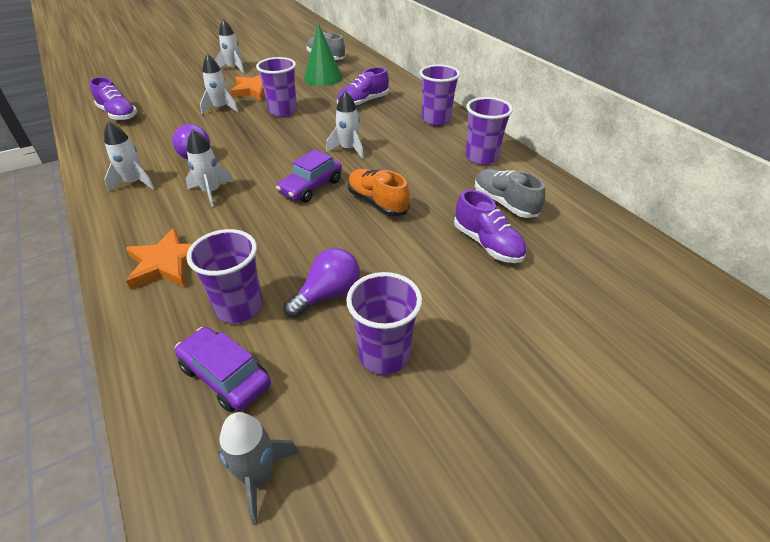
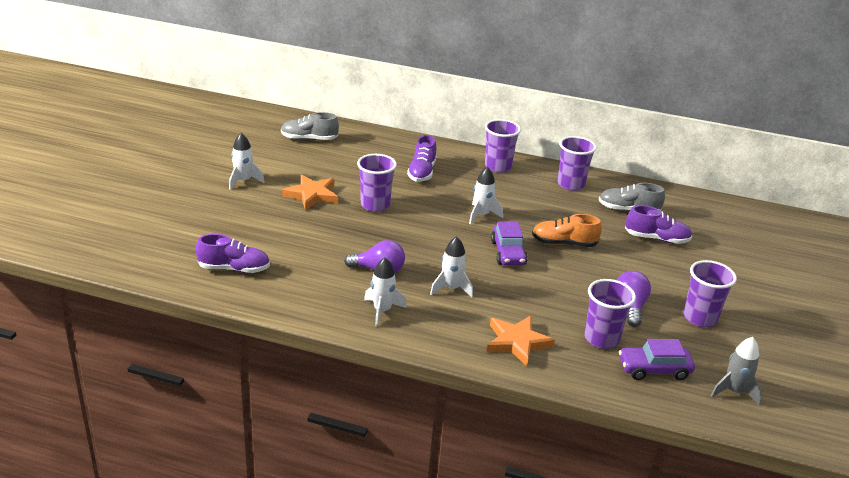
camera: 45 degrees left, 10 degrees down
white rocket [200,54,239,114] -> none
green cone [304,24,343,86] -> none

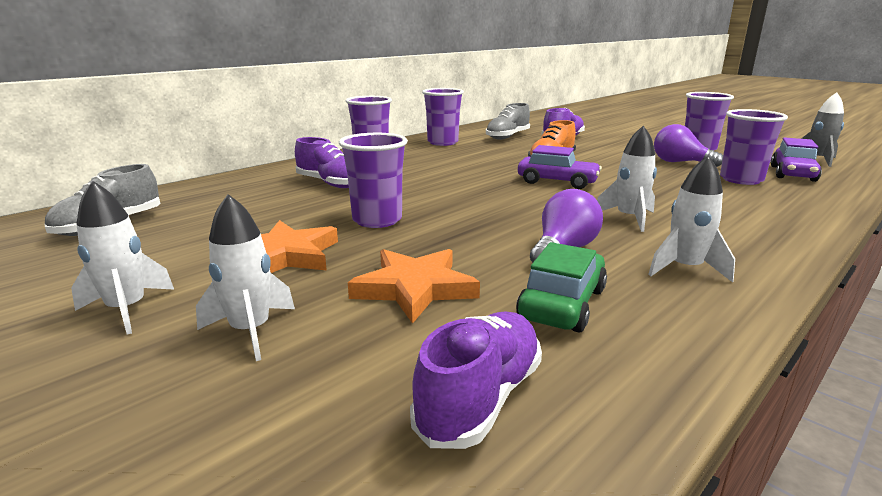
camera: 60 degrees left, 10 degrees down
white rocket [469,167,503,224] -> white rocket moved to [196,194,295,361]
orange star [487,316,555,366] -> orange star moved to [348,249,480,324]
none -> green car [516,242,607,332]

